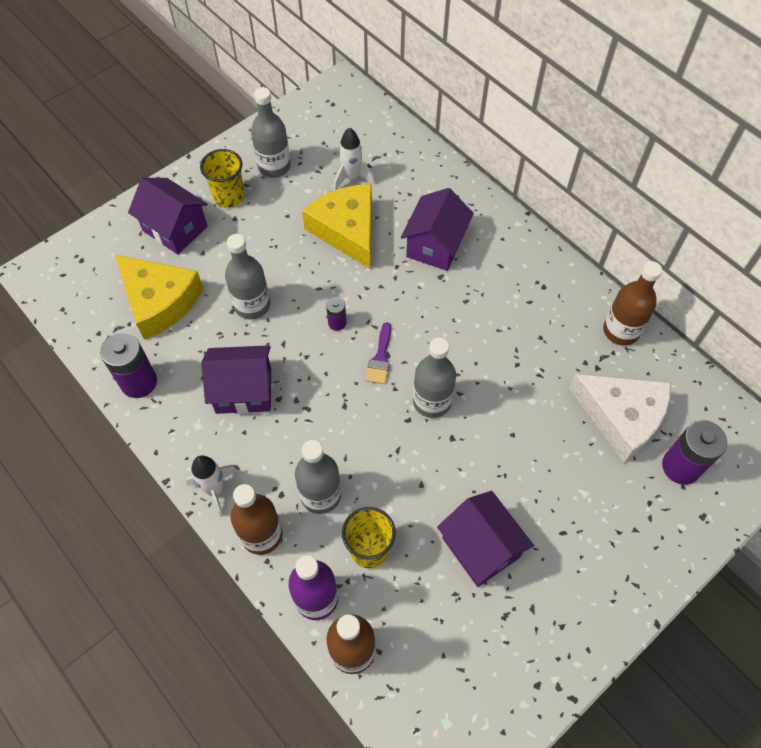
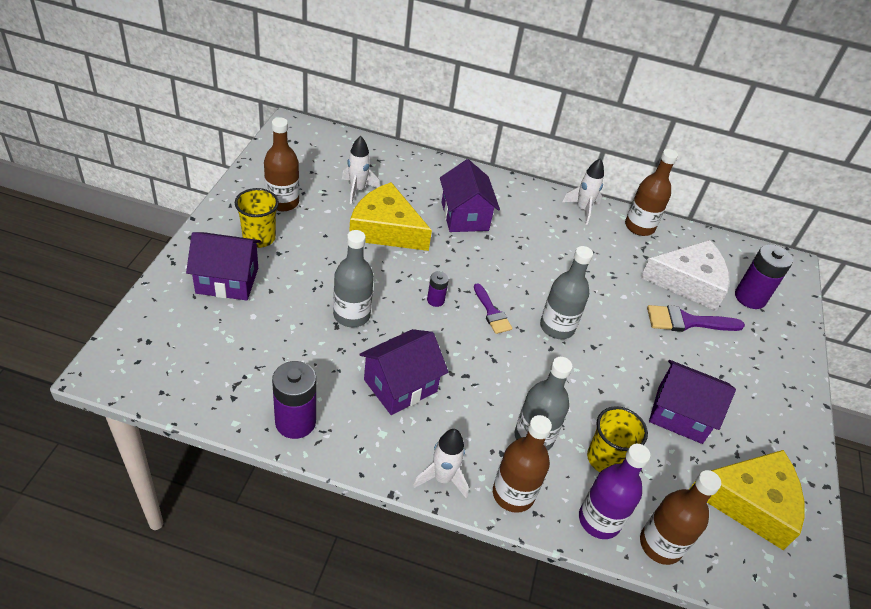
camera: 40 degrees left, 15 degrees down
yellow cheese [115,255,203,340] -> yellow cheese moved to [690,450,804,550]
grey bottle [251,87,291,178] -> brown bottle [264,117,300,211]
none -> white rocket [562,158,604,225]
none -> purple brush [647,305,745,332]

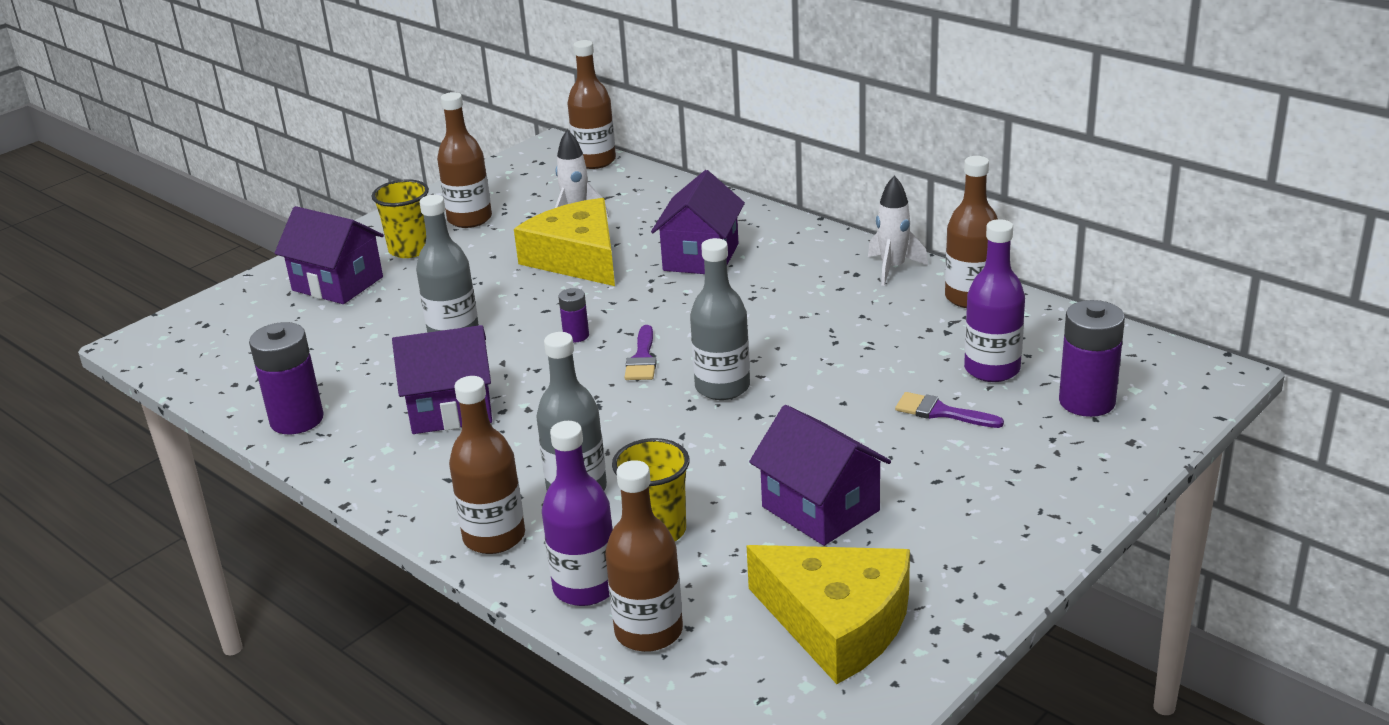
camera: 35 degrees right, 15 degrees down
white rocket [413,429,469,499] -> none
white cheese [640,240,730,311] -> purple bottle [964,219,1025,382]
purple brush [647,305,745,332] -> purple brush [895,392,1004,428], size x0.66
none -> brown bottle [567,40,616,169]

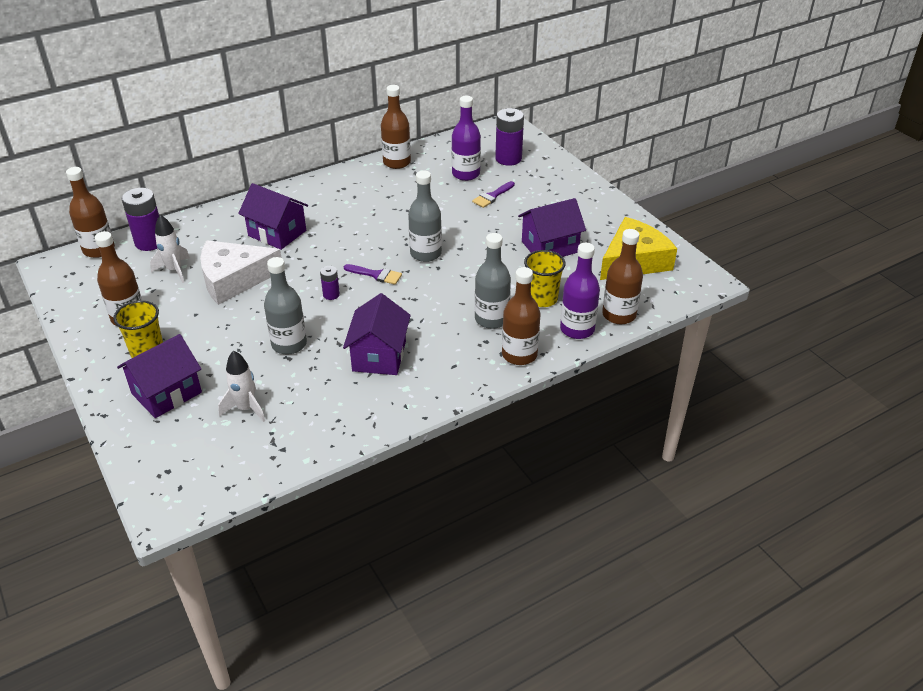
camera: 75 degrees left, 10 degrees up
purple battery [249,322,324,434] -> purple battery moved to [122,188,159,251]
yellow cheese [514,198,615,286] -> white cheese [200,240,282,305]
white rocket [868,175,928,286] -> white rocket moved to [218,351,265,422]

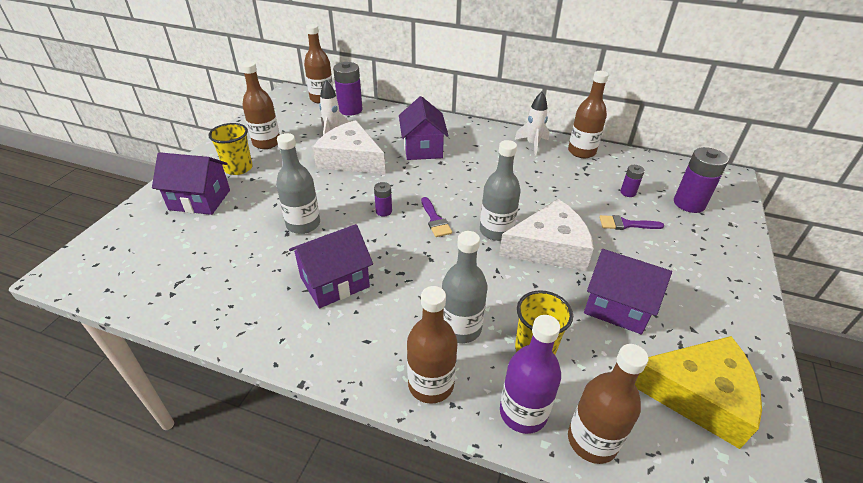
camera: 50 degrees right, 0 degrees up
white rocket [218,351,265,422] -> white rocket moved to [514,92,550,156]
purple bottle [452,96,481,181] -> purple battery [620,165,645,197]
none -> white cheese [499,199,594,271]

